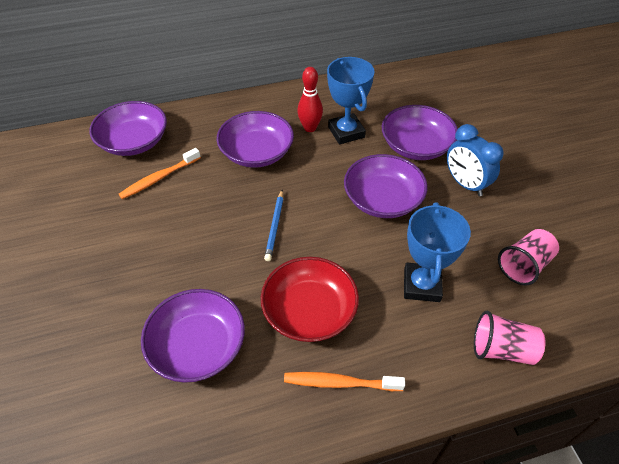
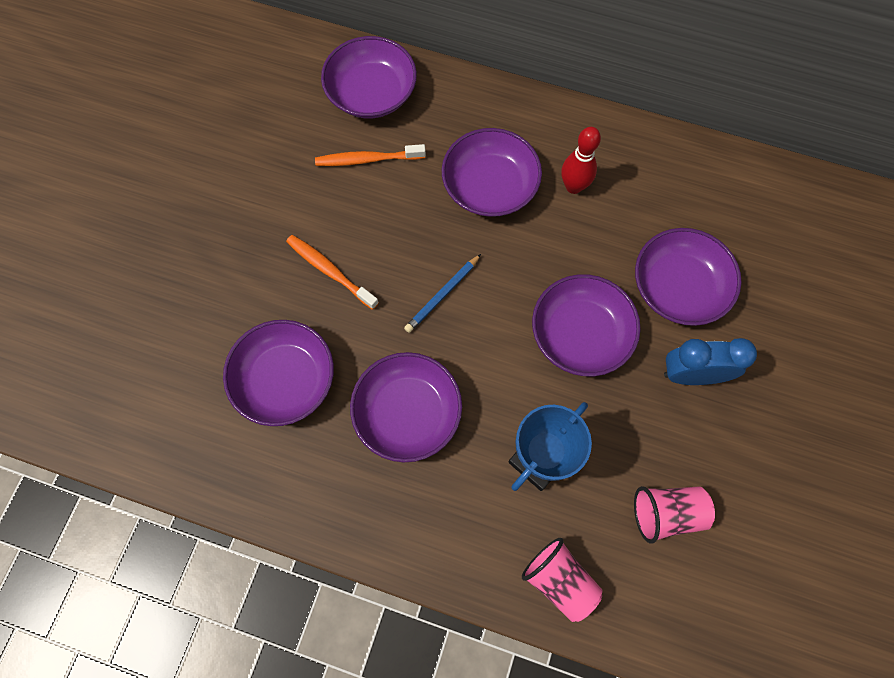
camera: 35 degrees right, 20 degrees up
red bowl [261,257,359,342] -> purple bowl [350,352,462,462]
orange toothbrush [284,372,405,391] -> orange toothbrush moved to [286,235,379,310]
blue trophy [327,57,375,145] -> none
blue clock [447,124,504,196] -> blue clock turned 90 degrees clockwise [664,338,757,385]

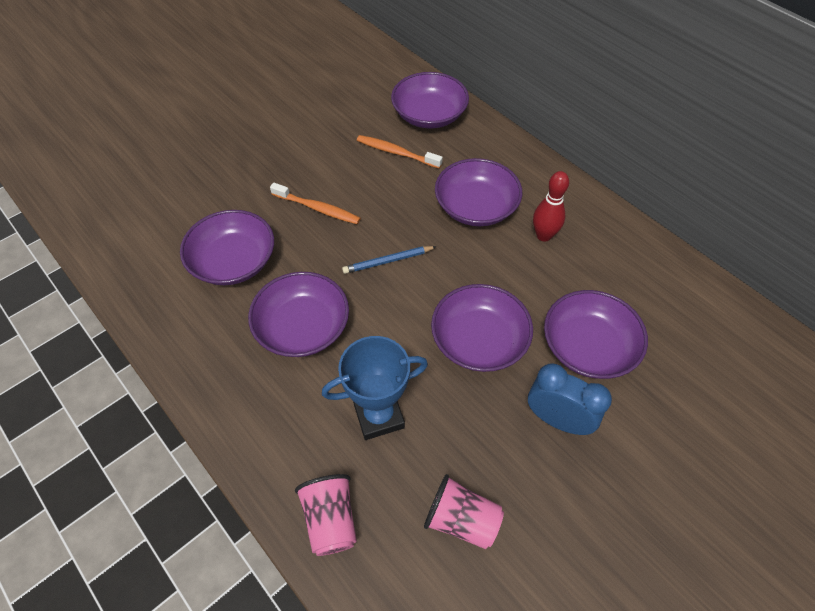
camera: 30 degrees right, 15 degrees down
orange toothbrush [286,235,379,310] -> orange toothbrush turned 135 degrees clockwise [270,183,361,224]

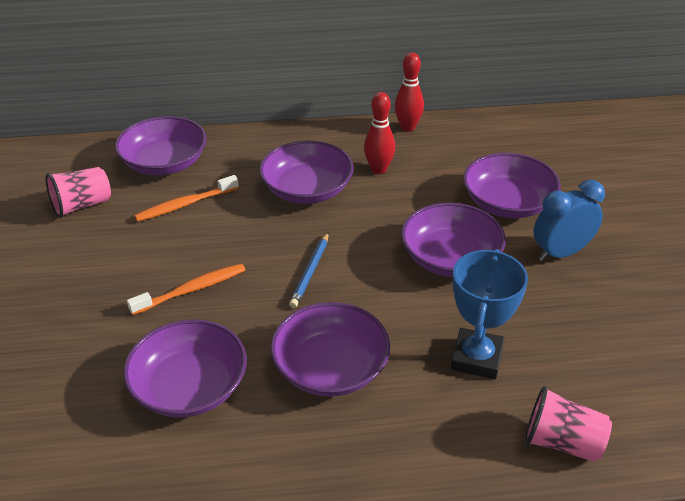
camera: 55 degrees left, 15 degrees down
pink cup [424,474,504,549] -> pink cup moved to [45,167,111,218]
none -> red bowling pin [394,53,424,132]

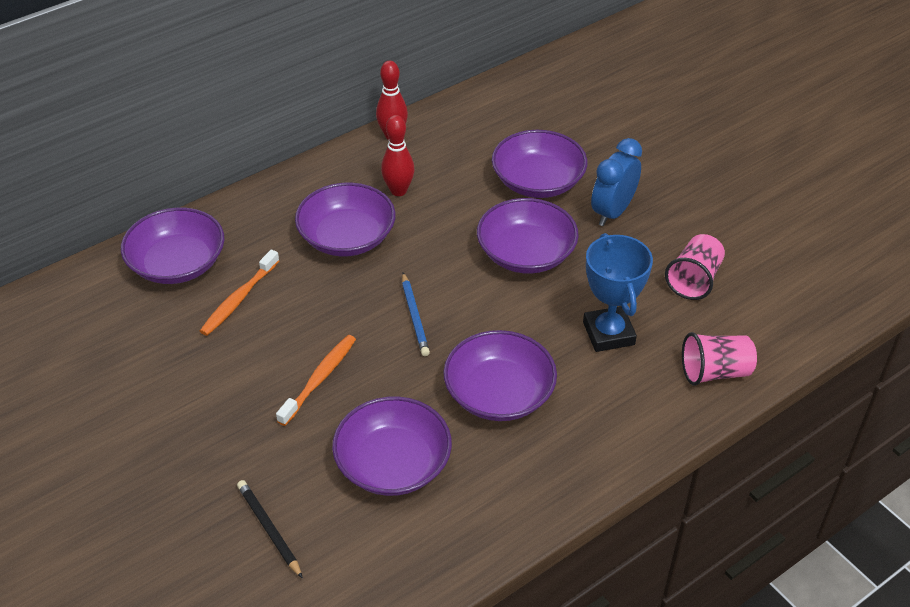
camera: 30 degrees left, 5 degrees up
pink cup [45,167,111,218] -> pink cup moved to [665,234,725,300]
none -> black pencil [237,480,303,579]

